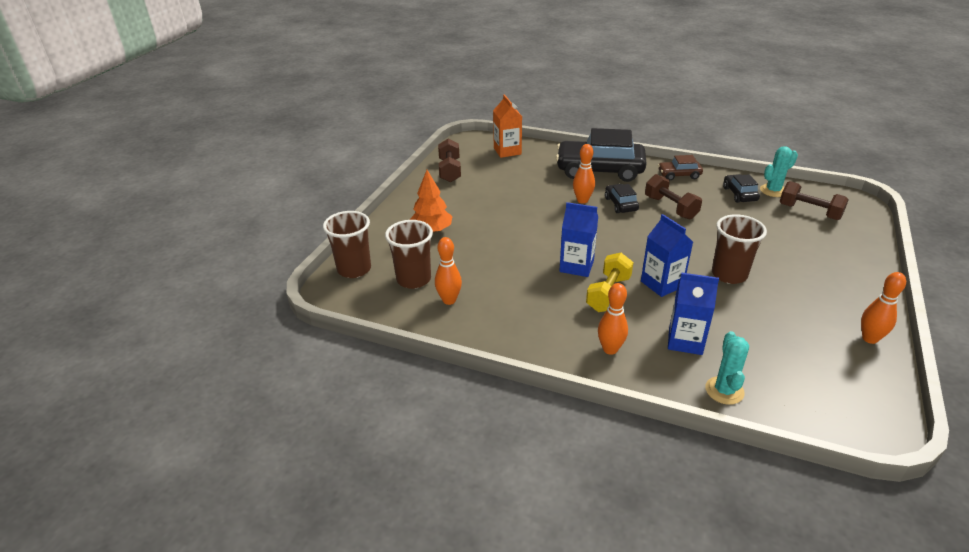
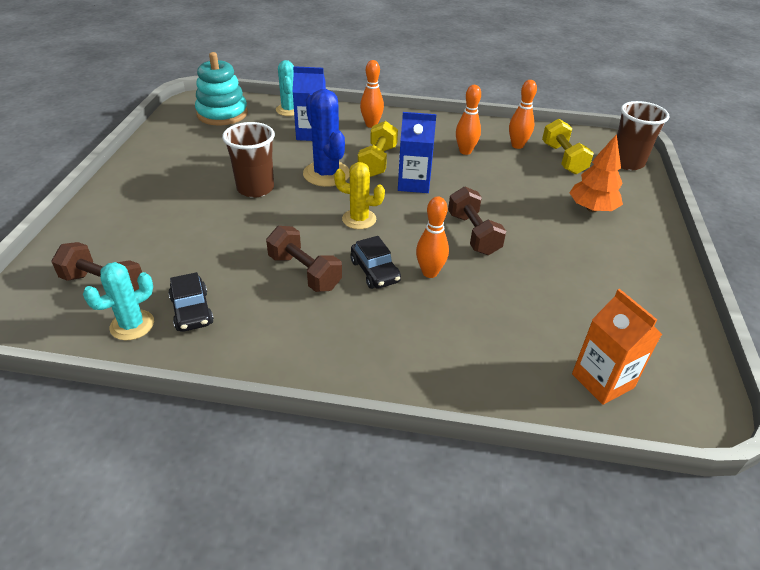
camera: 165 degrees right, 5 degrees up
brown cup [385,220,433,289] -> yellow dumbbell [542,119,594,174]
brown dumbbell [438,139,461,182] -> brown dumbbell moved to [448,187,506,255]
black car [556,128,647,182] -> none
blue carton [641,214,693,297] -> blue cactus [303,89,350,187]
brown car [658,155,703,180] -> none
orange bowling pin [861,272,906,344] -> orange bowling pin moved to [456,85,481,155]
none -> turquoise stacking toy [195,52,248,126]
none -> yellow cactus [334,162,385,229]

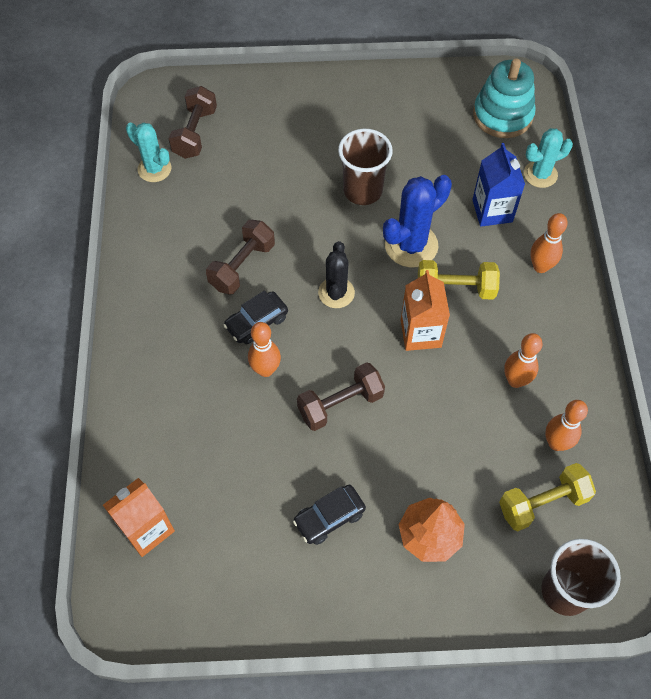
camera: 80 degrees right, 20 degrees up
black car [168,272,214,332] -> black car moved to [293,485,366,545]
yellow cactus [334,162,385,229] -> black cactus [318,241,355,308]
blue carton [398,112,437,193] -> orange carton [401,270,450,351]

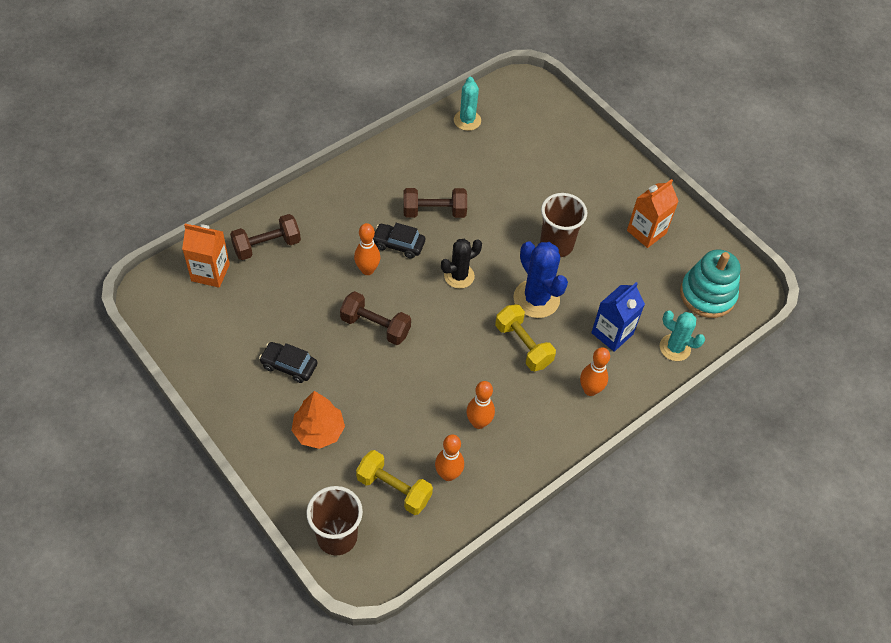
camera: 50 degrees right, 5 degrees down
brown dumbbell [169,86,217,159] -> brown dumbbell moved to [230,214,301,260]
blue cactus [383,175,452,267] -> blue cactus turned 45 degrees clockwise [513,241,568,318]
orange carton [401,270,450,351] -> orange carton moved to [627,179,679,248]

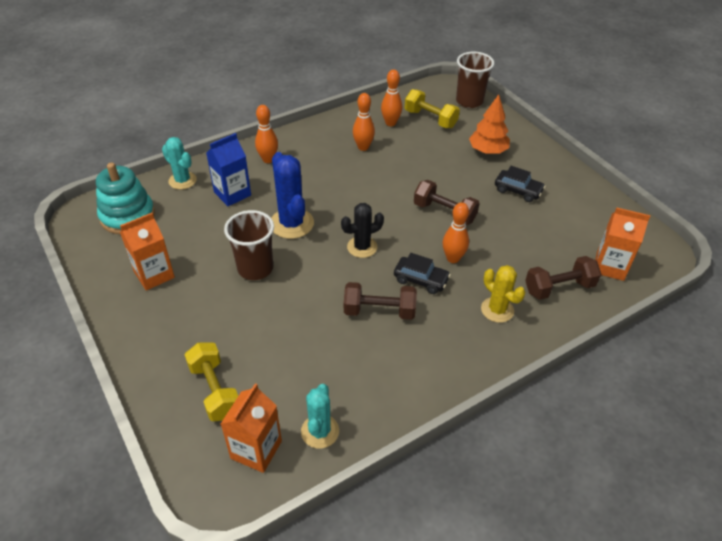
camera: 170 degrees left, 10 degrees down
yellow dumbbell [495,304,556,371] -> yellow dumbbell moved to [184,342,238,421]
none -> orange carton [221,383,282,473]
none -> yellow cactus [481,265,526,323]

